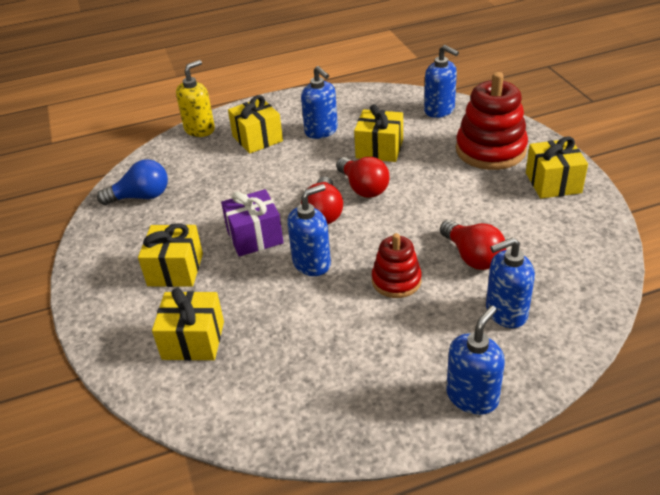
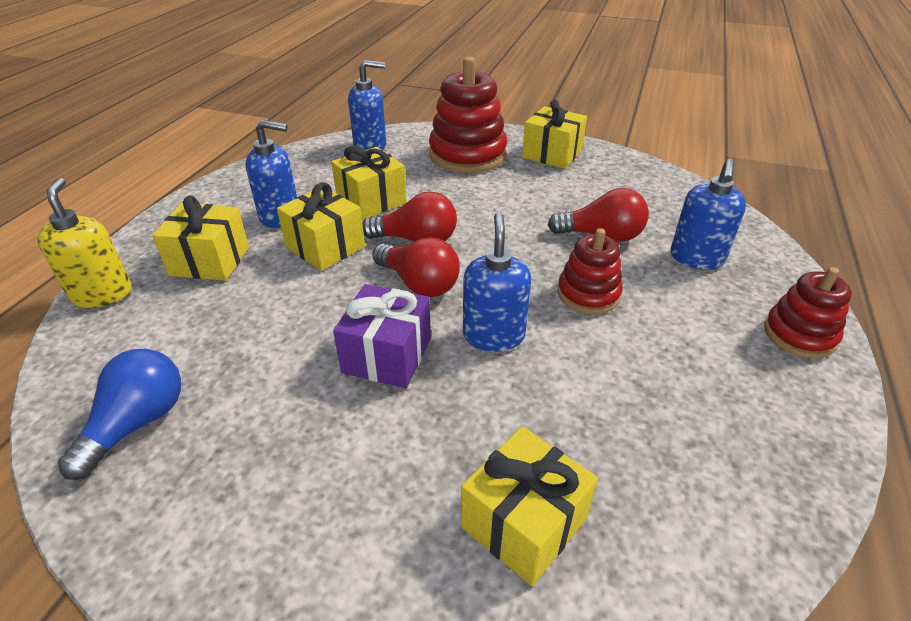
camera: 55 degrees left, 0 degrees up
yellow gift [138,224,203,287] -> yellow gift moved to [277,182,365,271]
blue soap dispenser [446,305,505,415] -> red stacking toy [764,267,852,358]

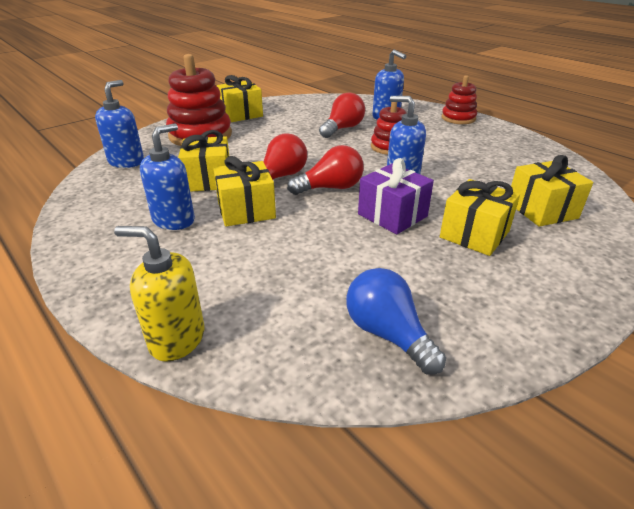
camera: 60 degrees left, 5 degrees down
yellow gift [152,196,249,281] -> yellow gift moved to [440,179,520,256]

